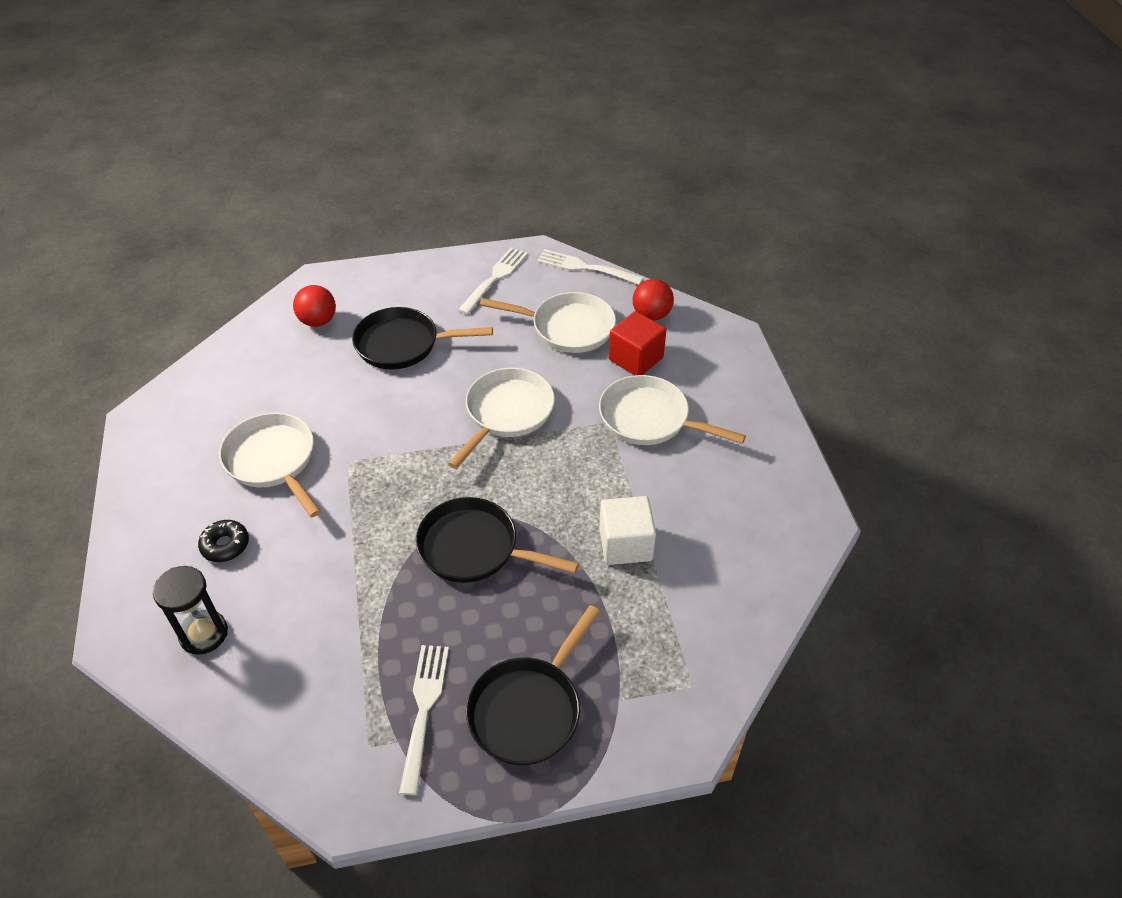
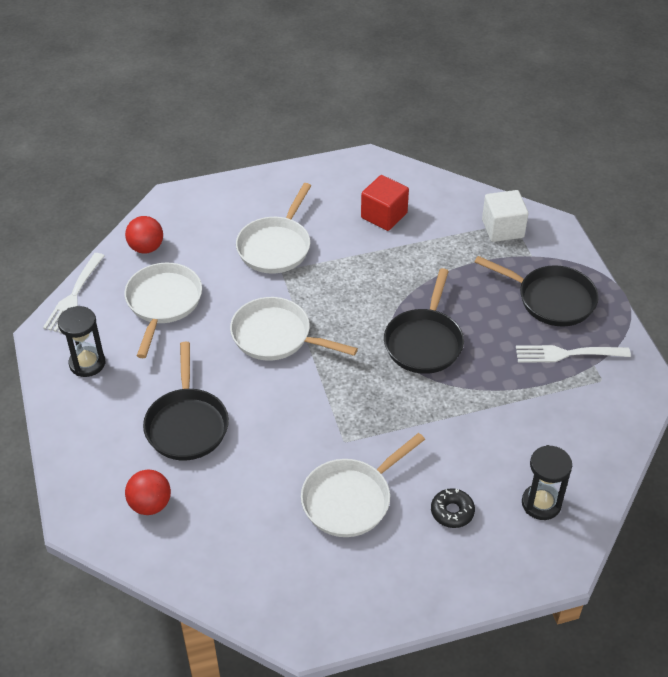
camera: 95 degrees left, 0 degrees up
white fork [458,247,528,315] -> black hourglass [58,306,105,377]
white cube [599,496,656,565] -> white cube moved to [482,190,528,242]
red cube [609,311,666,375] -> red cube moved to [361,175,409,231]

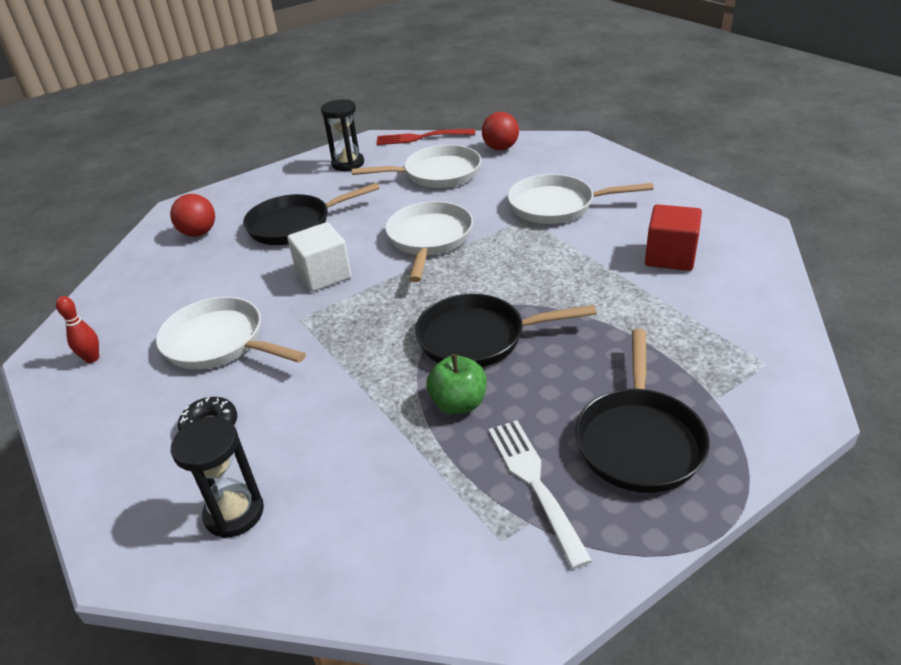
camera: 75 degrees right, 10 degrees down
white fork [43,253,104,333] -> red fork [376,129,475,145]
white cube [482,190,528,242] -> white cube moved to [287,222,352,292]
none -> red bowling pin [56,296,99,363]
none -> green apple [427,354,487,414]

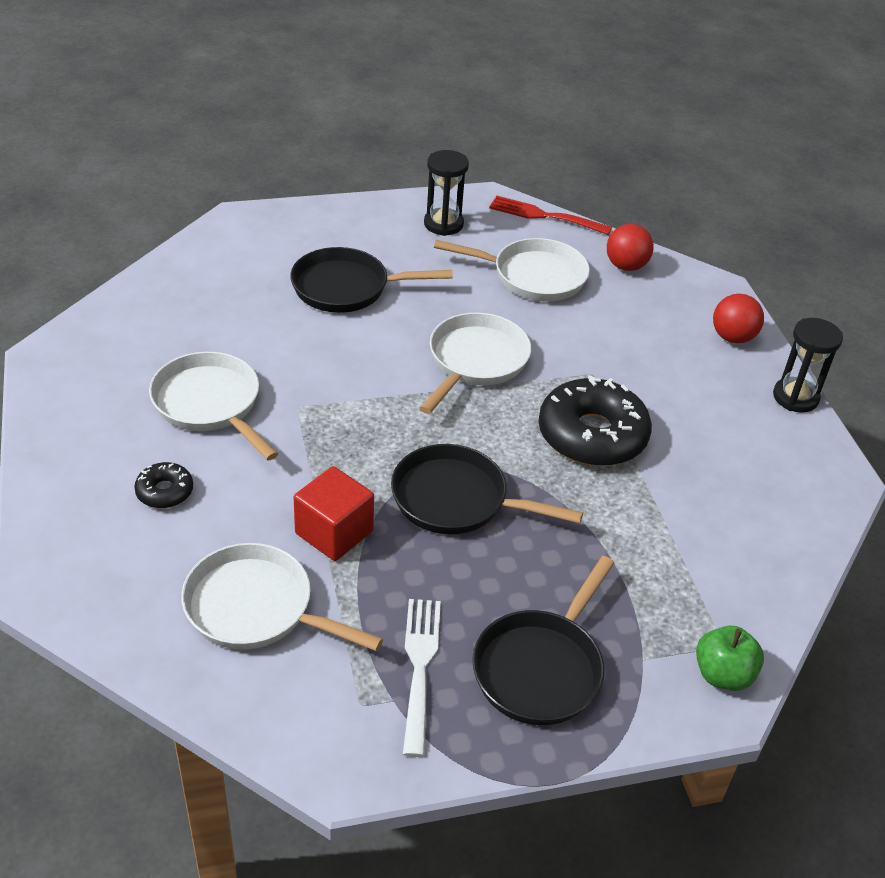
camera: 15 degrees right, 5 degrees up
red bowling pin [56,296,99,363] -> none
red ball [170,194,215,237] -> red ball moved to [713,294,764,343]
black hourglass [171,417,264,538] -> black hourglass moved to [773,318,843,413]
white cube [287,222,352,292] -> none
green apple [427,354,487,414] -> green apple moved to [696,625,764,691]
white pan [508,174,654,224] -> white pan moved to [181,543,383,651]
red cube [645,204,702,271] -> red cube moved to [293,466,374,561]
none -> black donut [539,375,652,466]

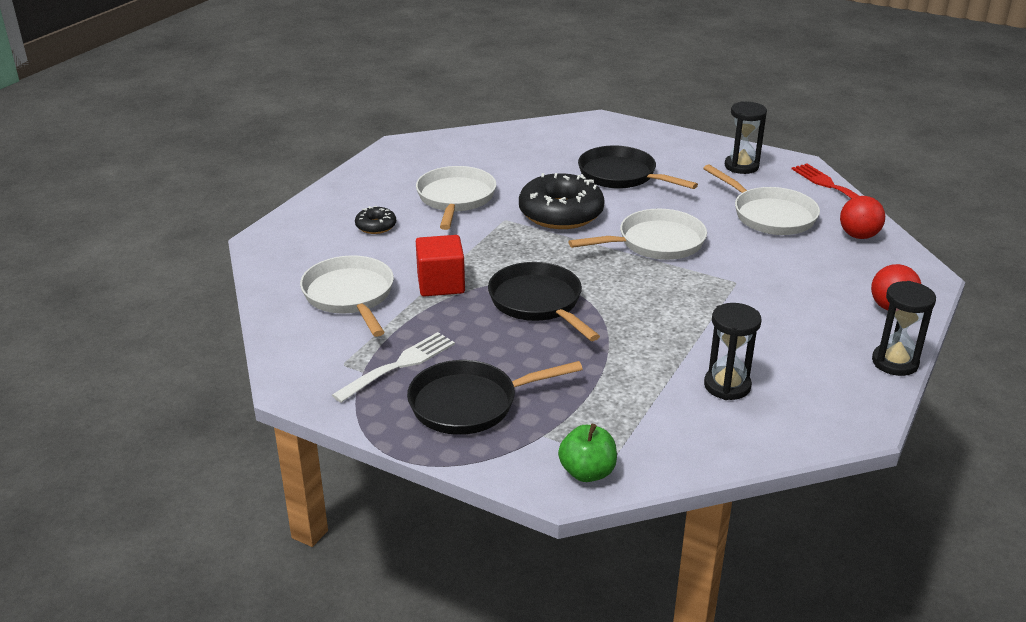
camera: 45 degrees right, 10 degrees down
black donut [539,375,652,466] -> black donut moved to [519,173,604,229]
none -> black hourglass [704,303,762,400]

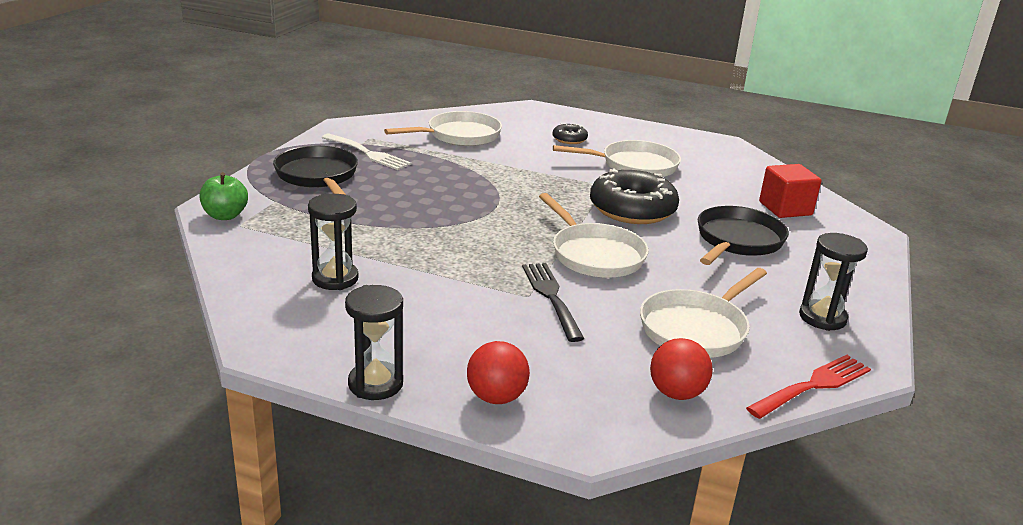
camera: 80 degrees right, 5 degrees down
red cube [416,235,465,297] -> red cube moved to [759,164,821,218]
black pan [488,262,600,341] -> none
none -> black fork [522,263,584,342]

